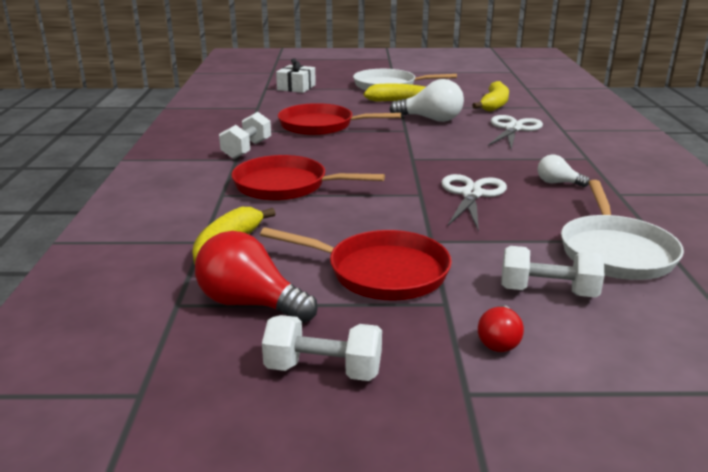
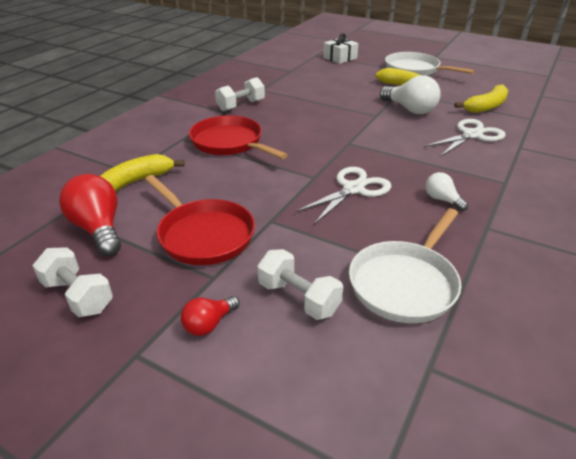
camera: 30 degrees right, 10 degrees up
red pan [278,103,401,136] -> none

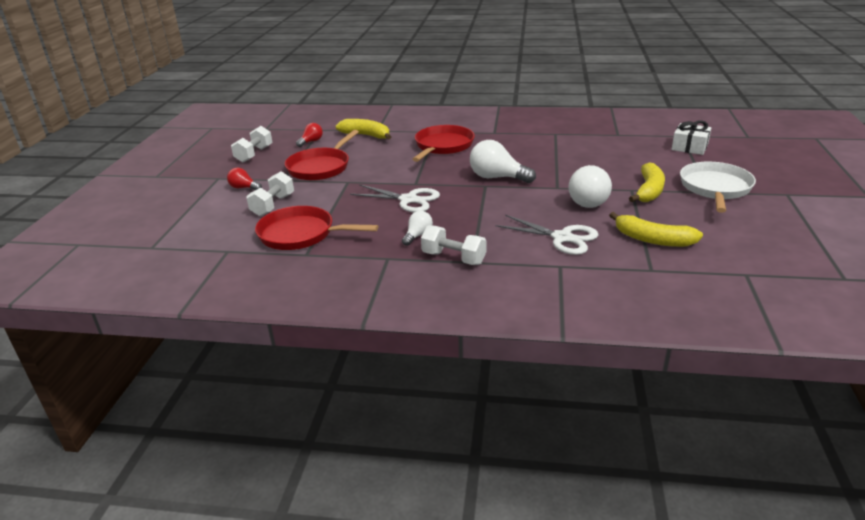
camera: 70 degrees right, 5 degrees down
red light bulb [59,174,121,256] -> red light bulb [296,123,323,147], size x0.55
white dumbbell [215,77,265,111] -> white dumbbell moved to [421,225,486,265]
white pan [349,208,462,323] -> red pan [255,206,378,250]
none -> white light bulb [470,140,536,183]

